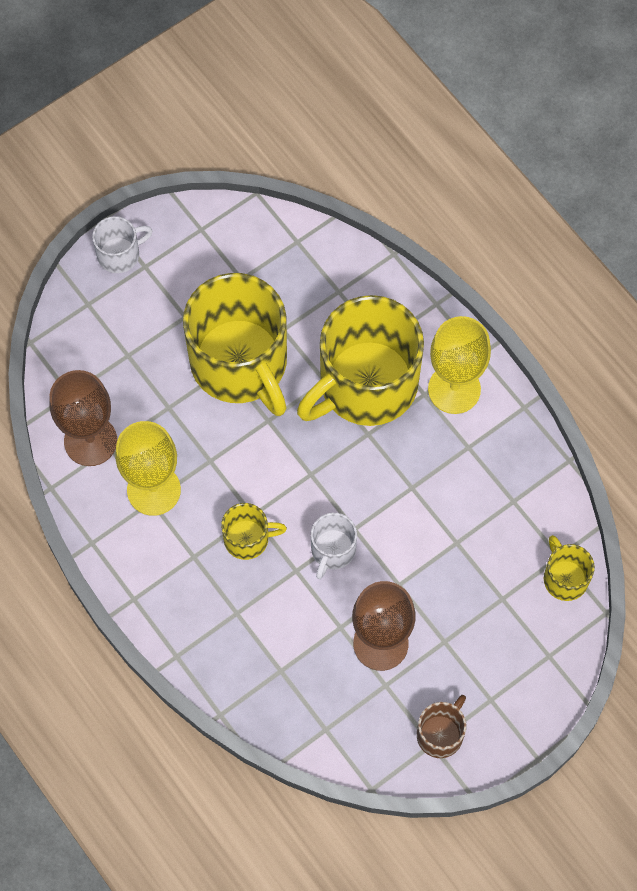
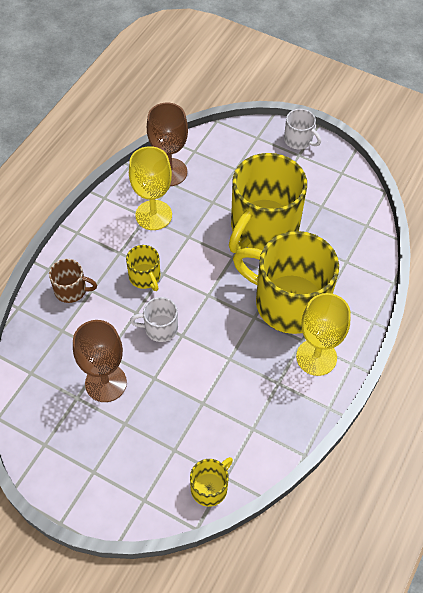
camera: 65 degrees right, 10 degrees down
brown mug [417,695,466,758] -> brown mug moved to [49,259,97,303]

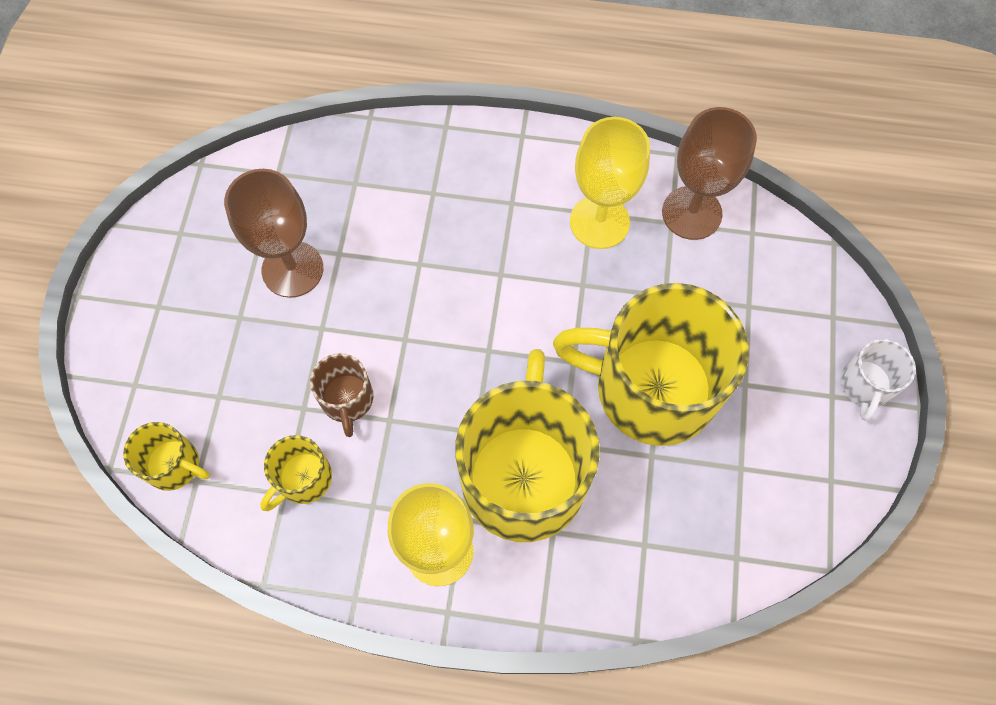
camera: 70 degrees right, 10 degrees up
brown mug [49,259,97,303] -> brown mug moved to [310,353,373,437]
yellow mug [126,245,161,291] -> yellow mug moved to [260,435,332,511]
white mug [130,297,178,342] -> none

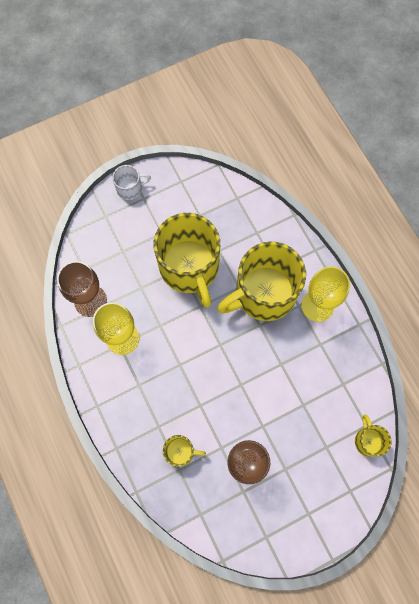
camera: 125 degrees left, 5 degrees up
yellow mug [260,435,332,511] -> yellow mug moved to [163,435,206,467]
brown mug [310,353,373,437] -> none

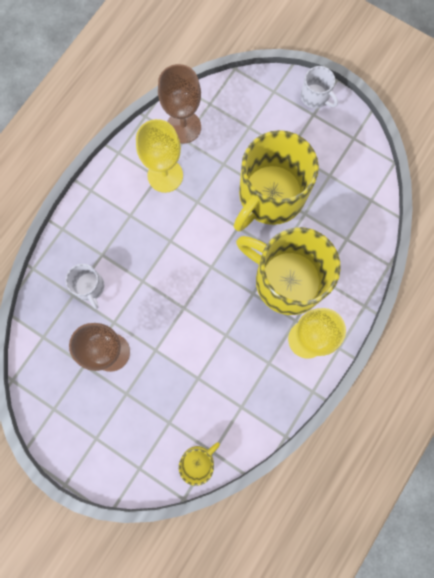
camera: 60 degrees right, 5 degrees up
yellow mug [163,435,206,467] -> white mug [65,264,104,309]

